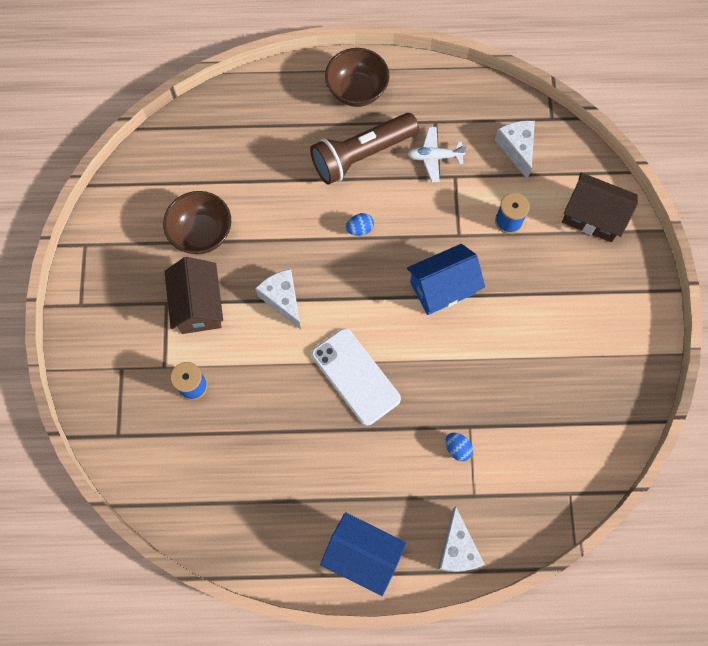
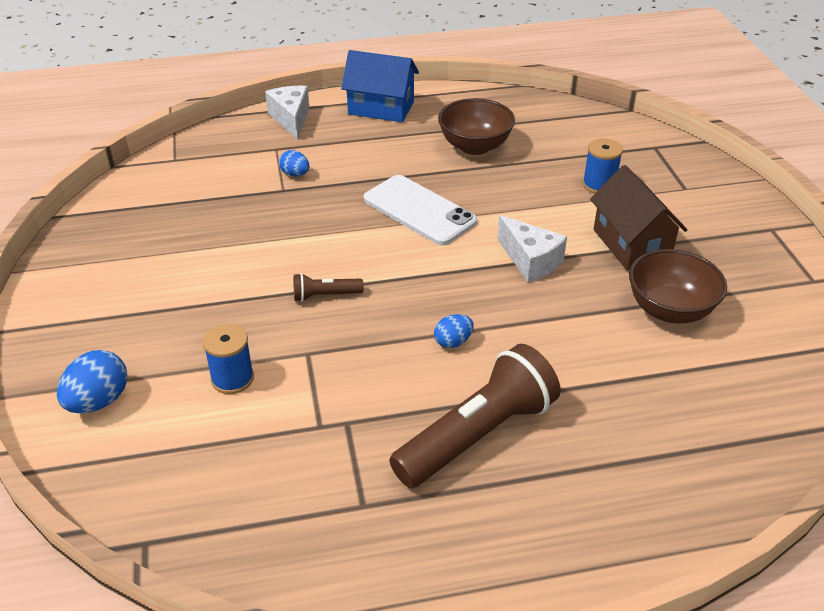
camera: 170 degrees right, 30 degrees down
brown bowl [325,48,389,107] -> brown bowl moved to [438,98,515,155]
white plane [407,127,467,182] -> none
blue house [407,244,485,315] -> brown flashlight [294,273,364,302]
white cheese [494,121,535,179] -> none
brown house [562,173,638,242] -> blue egg [57,350,127,413]

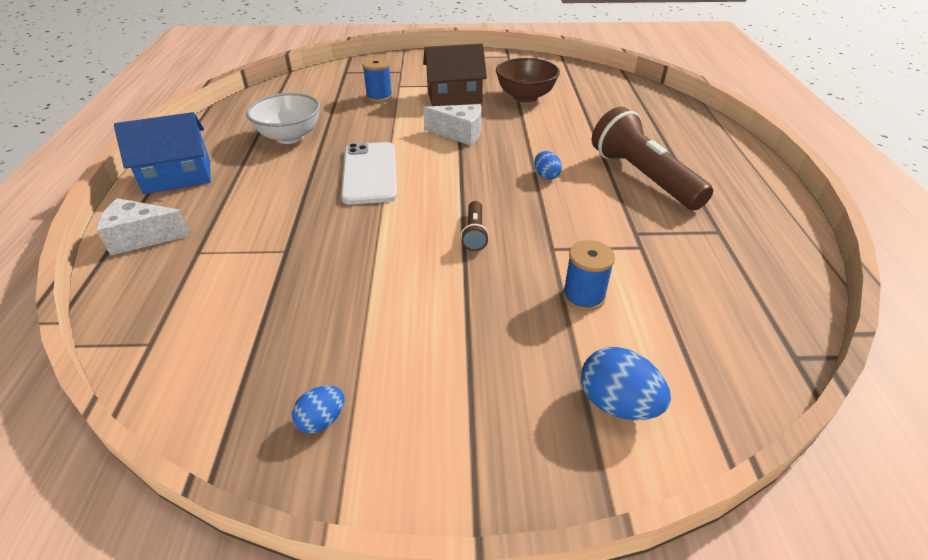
camera: 80 degrees left, 0 degrees up
blue egg [279,150,309,177] -> blue egg moved to [292,386,345,434]
blue house [341,50,419,122] -> blue house turned 45 degrees clockwise [114,112,211,194]
white phone [364,175,477,245] -> white phone turned 60 degrees counterclockwise [341,142,397,205]
brown bowl [438,98,515,155] -> white bowl [246,93,320,144]
white cheese [497,215,567,283] -> white cheese turned 45 degrees clockwise [423,104,481,146]

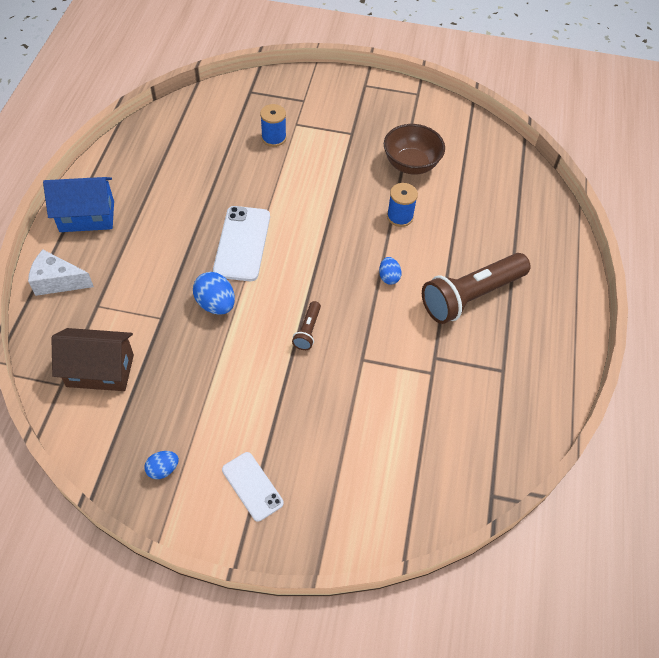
camera: 10 degrees right, 15 degrees up
white bowl [246,93,320,144] -> none
brown house [423,43,487,106] -> brown house moved to [51,328,134,391]
white cheese [423,104,481,146] -> none
blue spool [563,240,615,311] -> blue spool moved to [387,183,418,227]
blue egg [581,347,671,420] -> blue egg moved to [193,272,235,315]
brown flashlight [592,107,713,210] -> brown flashlight turned 105 degrees counterclockwise [422,253,531,324]
none -> white phone [222,452,284,522]

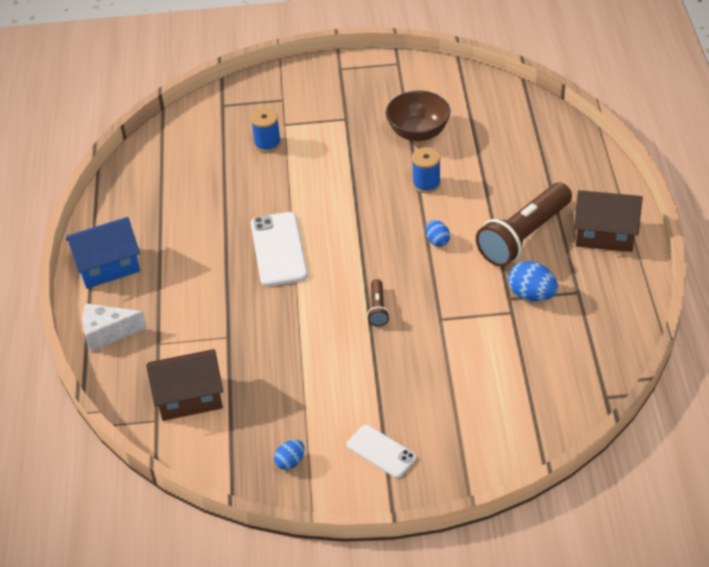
camera: 10 degrees left, 10 degrees down
blue egg [193,272,235,315] -> blue egg moved to [508,261,558,301]
none -> brown house [574,190,643,252]

